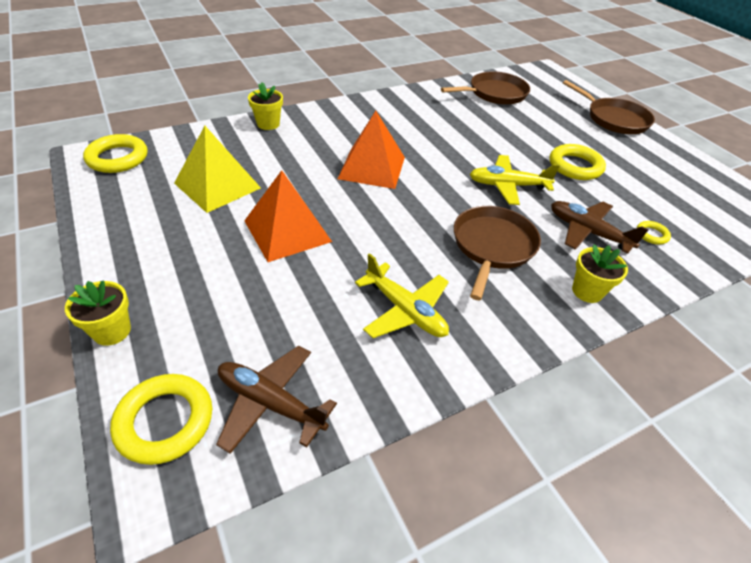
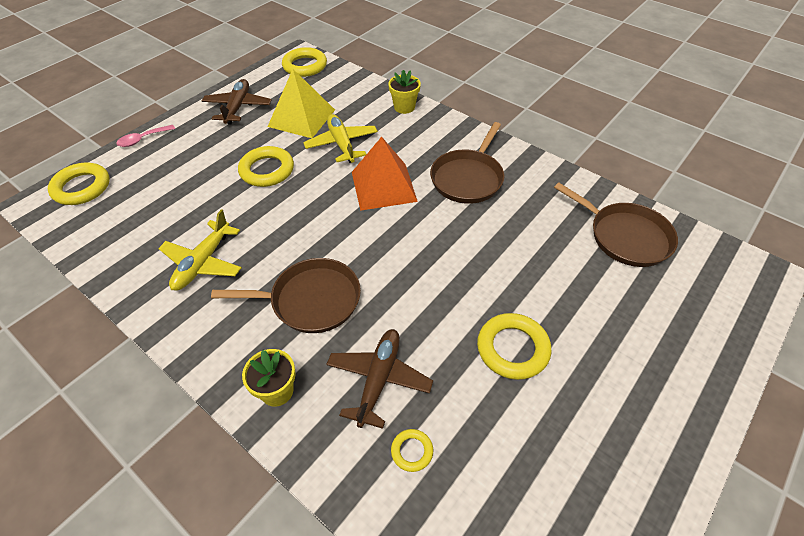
camera: 70 degrees right, 5 degrees up
yellow flower pot [65,280,131,346] -> pink spoon [116,125,175,147]
brown plane [216,345,337,454] -> brown plane moved to [202,79,272,125]
orange pyramid [244,170,332,262] -> yellow ring [238,146,294,187]
yellow plane [470,155,560,205] -> yellow plane moved to [303,114,378,163]
brown pan [563,80,655,134] -> brown pan moved to [430,122,505,204]

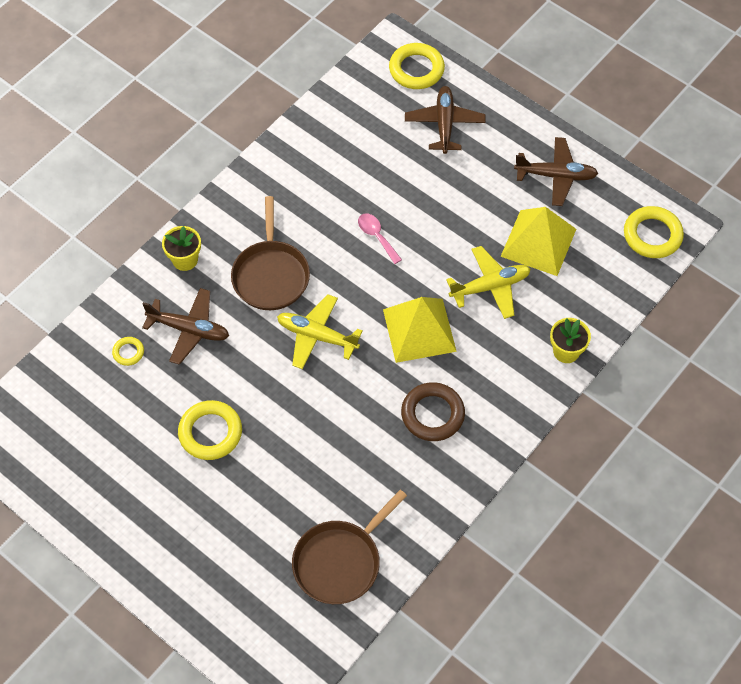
camera: 90 degrees right, 10 degrees up
pink spoon [116,125,175,147] -> pink spoon moved to [358,214,402,264]
yellow plane [158,209,242,291] -> yellow plane moved to [277,294,363,369]
yellow ring [238,146,294,187] -> none
orange pyramid [352,137,418,211] -> yellow pyramid [383,297,457,363]
brown pan [430,122,505,204] -> brown ring [401,382,465,441]
none -> brown plane [405,86,486,154]

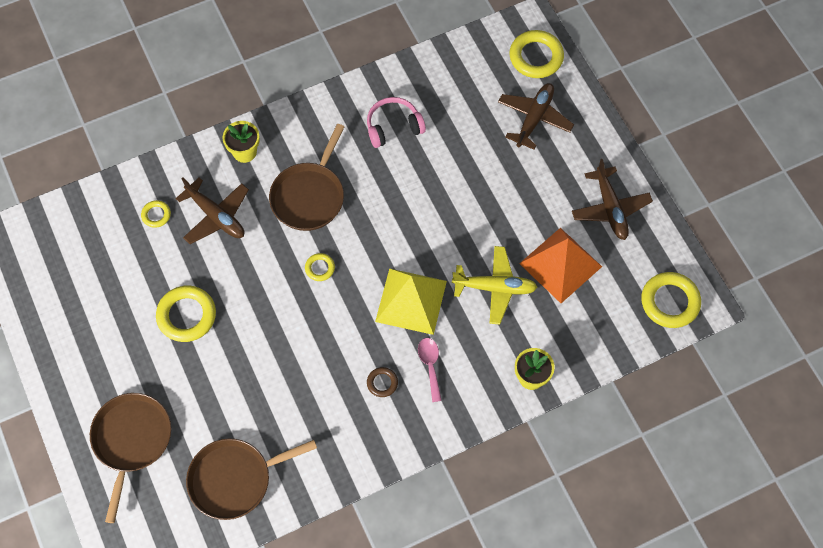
camera: 25 degrees right, 5 degrees up
yellow plane [277,294,363,369] -> yellow ring [305,253,335,281]
pink spoon [358,214,402,264] -> pink spoon moved to [418,338,442,402]
brown ring [401,382,465,441] -> brown ring [367,367,398,397], size x0.51
yellow pyramid [500,207,576,276] -> orange pyramid [519,228,602,303]
brown plane [514,137,599,206] -> brown plane turned 45 degrees clockwise [572,159,653,240]
none -> brown pan [90,393,171,523]
none -> pink headphones [367,97,426,148]

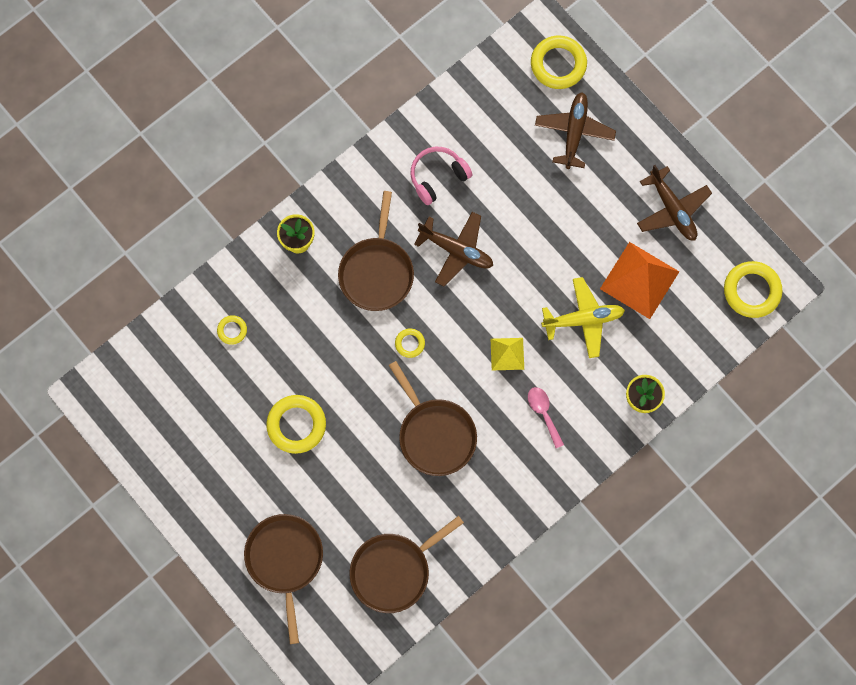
camera: 15 degrees left, 10 degrees up
brown plane [176,177,249,244] -> brown plane moved to [414,212,493,286]
brown ring [367,367,398,397] -> none
yellow pyramid [375,268,447,335] -> yellow pyramid [491,338,524,370], size x0.55
none -> brown pan [389,361,477,476]

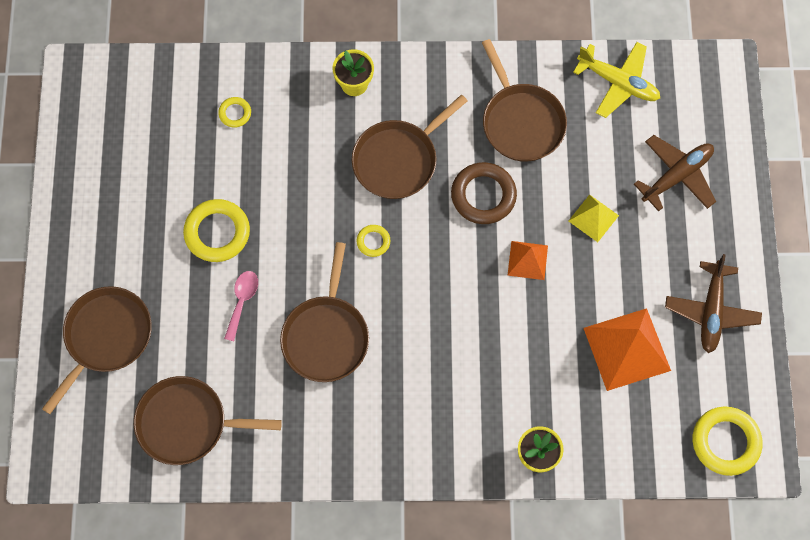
camera: 40 degrees right, 5 degrees down
pink headphones [410,147,472,205] -> brown pan [482,39,567,162]
brown plane [414,212,493,286] -> brown ring [451,162,517,224]
yellow pyramid [491,338,524,370] -> yellow pyramid moved to [569,194,619,242]
pink spoon [528,387,564,448] -> pink spoon moved to [224,271,258,341]
yellow ring [531,36,587,89] -> none
yellow plane [541,277,625,358] -> yellow plane moved to [573,42,660,118]
none -> orange pyramid [507,241,548,280]

